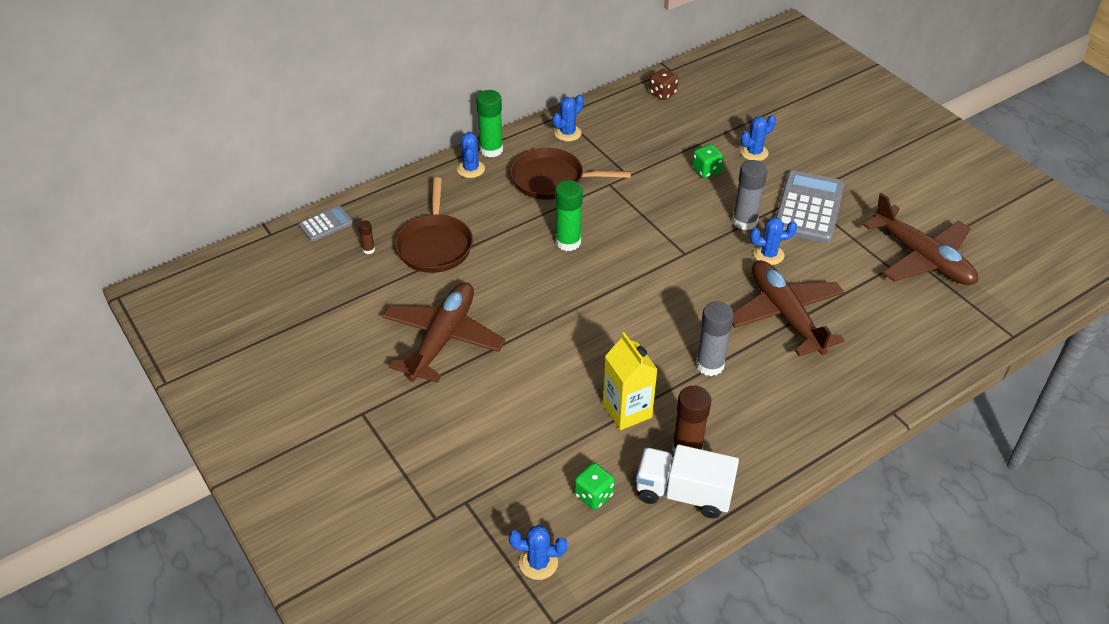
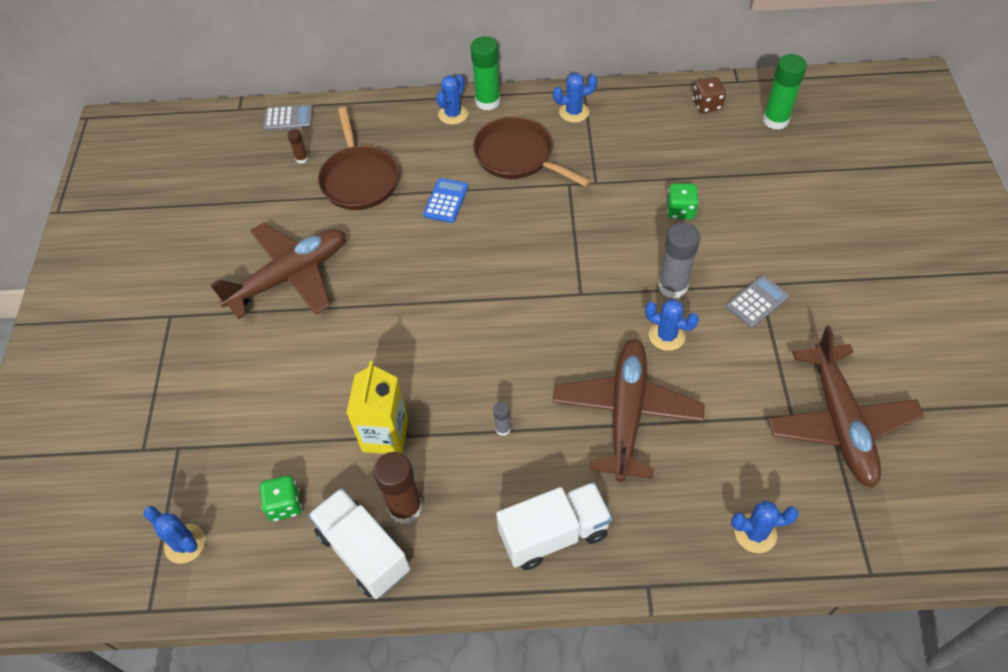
camera: 35 degrees right, 10 degrees up
brown pan [395,178,473,273] -> brown pan turned 45 degrees counterclockwise [318,107,399,210]
green glue stick [555,180,583,251] -> green glue stick moved to [763,54,807,130]
grey glue stick [696,301,734,376] -> grey glue stick [493,401,511,436], size x0.48
blue cactus [741,115,776,161] -> blue cactus moved to [731,501,799,553]
grey calculator [776,170,845,243] -> grey calculator [726,275,789,328], size x0.51
none -> blue calculator [423,178,468,223]
none -> white truck [496,482,612,570]

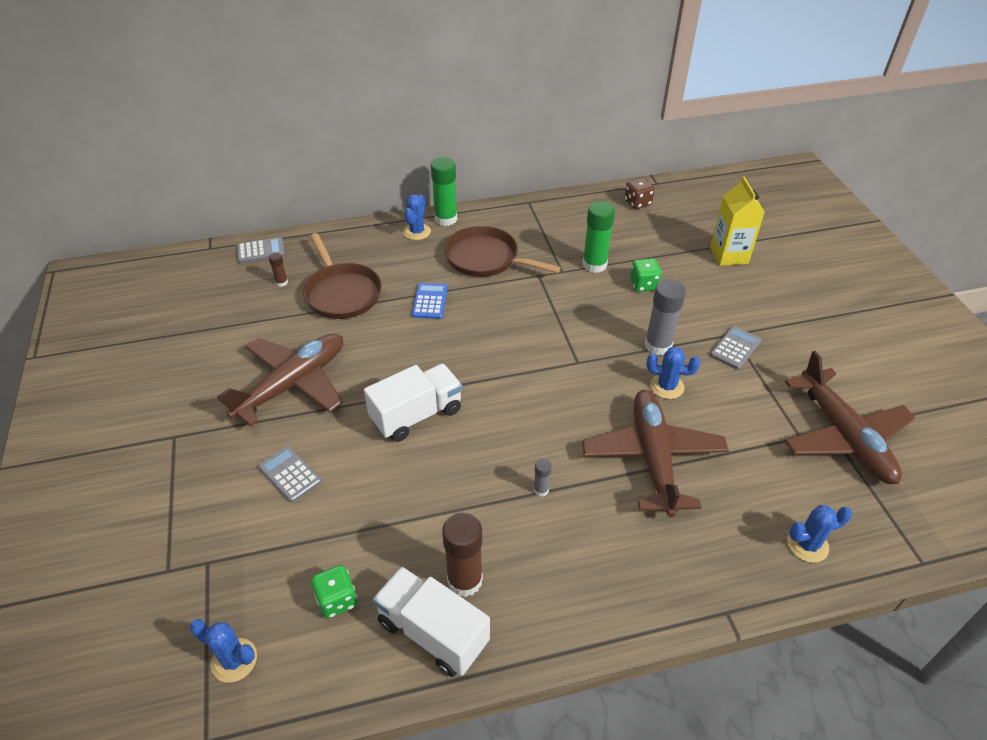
camera: 15 degrees left, 10 degrees down
yellow carton [346,361,408,454] -> yellow carton moved to [710,176,765,266]
white truck [496,482,612,570] -> white truck moved to [364,364,462,442]
blue cactus [553,73,598,123] -> none
green glue stick [763,54,807,130] -> green glue stick moved to [582,201,615,273]
none -> grey calculator [258,446,322,503]

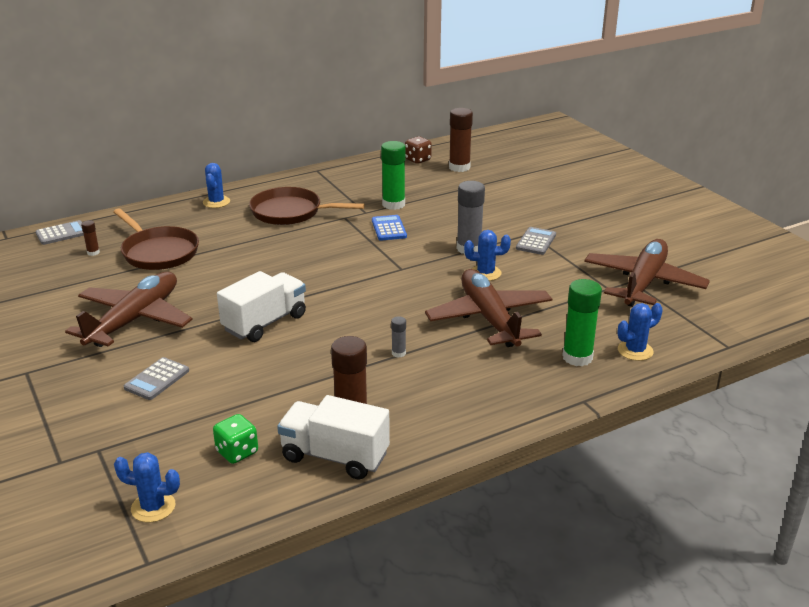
camera: 15 degrees left, 15 degrees down
grey calculator [258,446,322,503] -> grey calculator turned 90 degrees counterclockwise [124,357,189,400]
blue calculator [412,283,448,319] -> blue calculator moved to [372,215,407,241]
green glue stick [431,157,457,226] -> green glue stick moved to [562,279,602,366]
green dice [630,258,662,292] -> none
yellow carton [710,176,765,266] -> none
brown plane [784,351,916,484] -> brown plane turned 120 degrees counterclockwise [584,239,710,307]
none -> brown glue stick [449,108,473,172]

